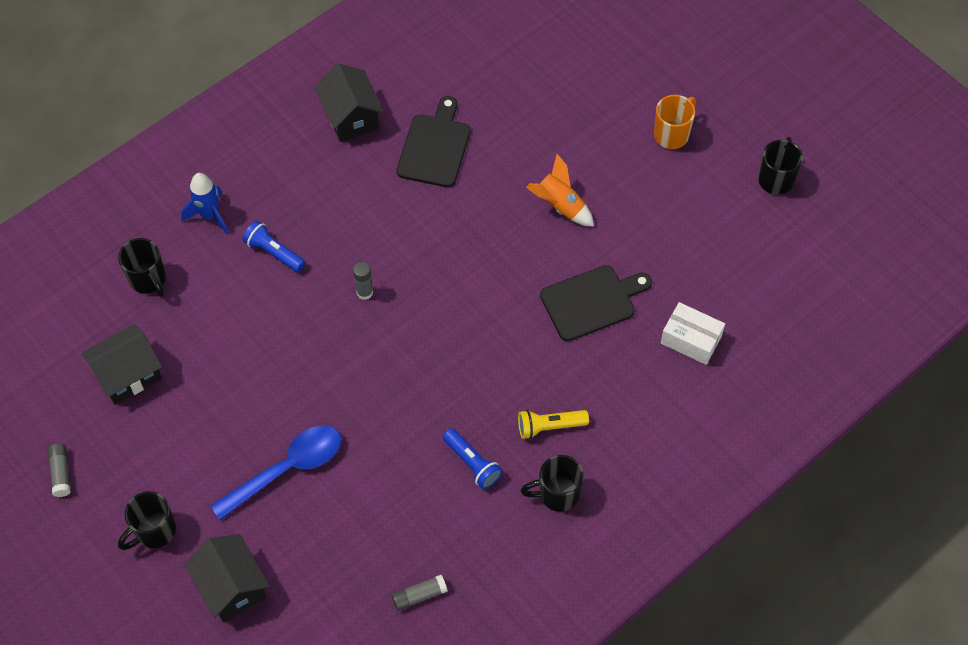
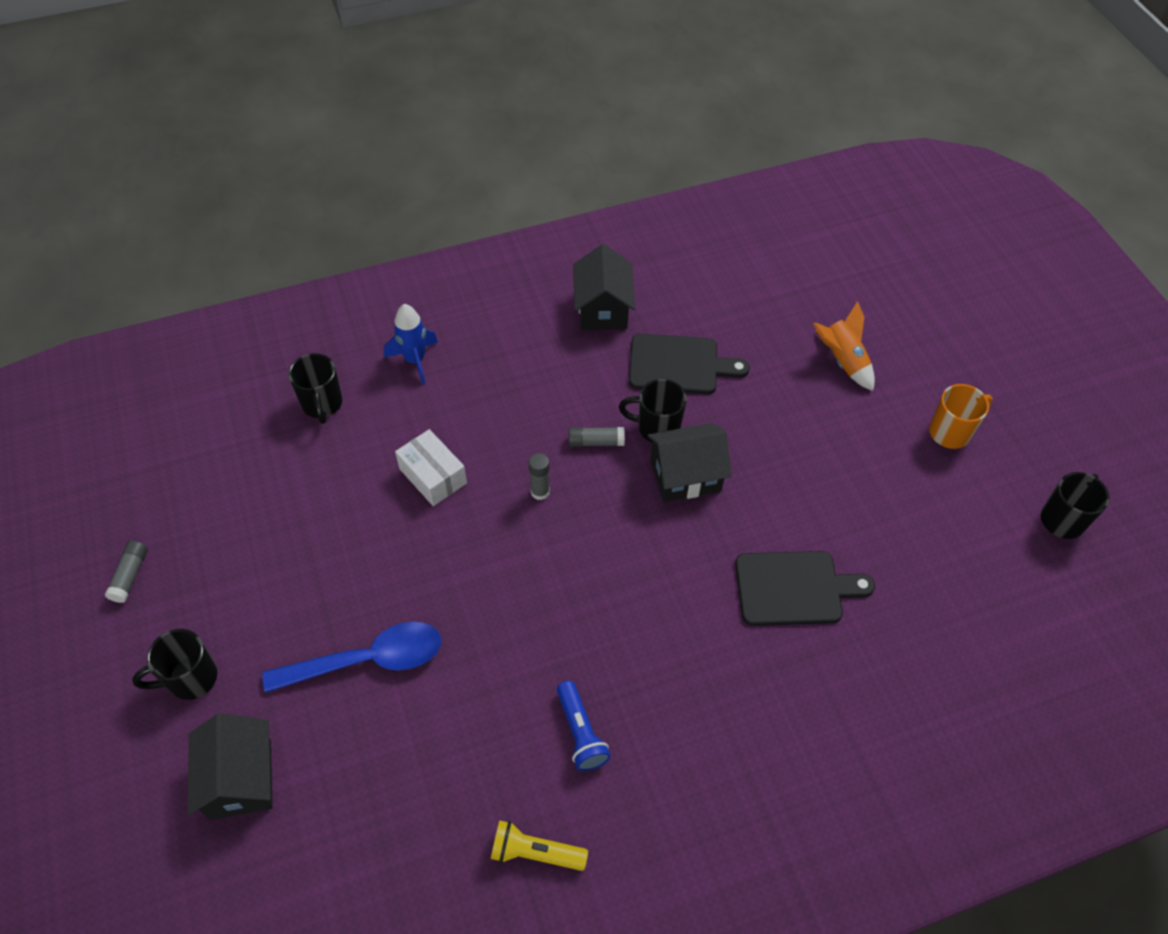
camera: 20 degrees right, 5 degrees down
black house [81,324,162,405] -> black house moved to [647,423,732,502]
blue flashlight [243,221,305,272] -> none
grey glue stick [392,575,448,611] -> grey glue stick moved to [569,427,625,447]
black cutting board [397,96,471,187] -> black cutting board turned 60 degrees clockwise [629,333,750,394]
yellow flashlight [518,410,589,439] -> yellow flashlight moved to [491,820,588,871]
black mug [521,455,584,512] -> black mug moved to [619,379,687,443]
orange rocket [526,154,594,227] -> orange rocket moved to [813,301,875,391]
white box [661,302,725,365] -> white box moved to [395,429,467,506]

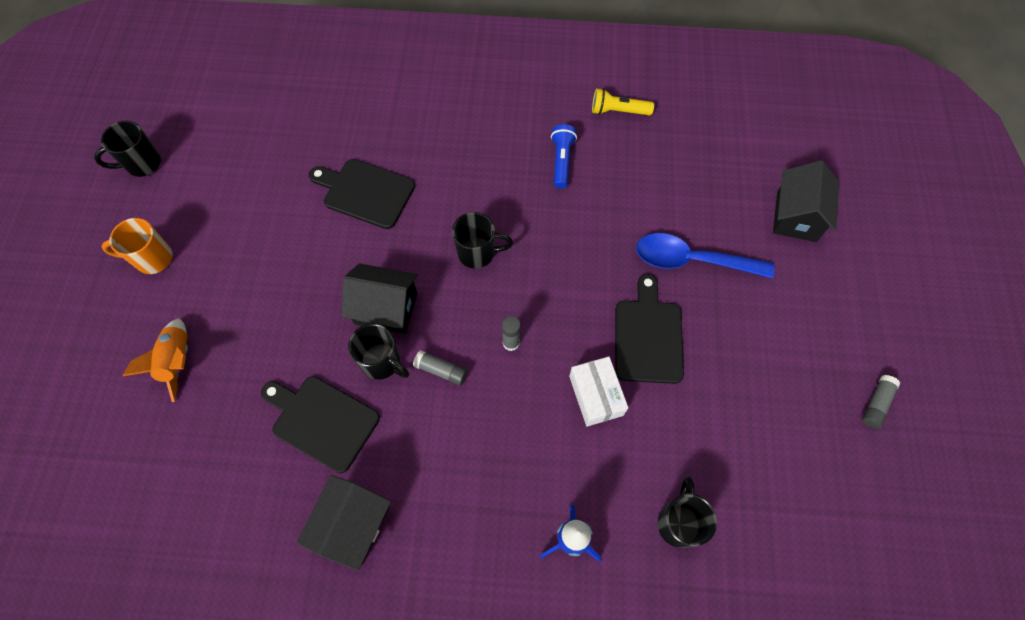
camera: 155 degrees left, 10 degrees up
black mug [132,629,217,700] -> black mug moved to [452,212,513,269]
yellow flashlight [491,820,588,871] -> yellow flashlight turned 150 degrees clockwise [592,88,654,116]
none -> black cutting board [615,274,684,384]

